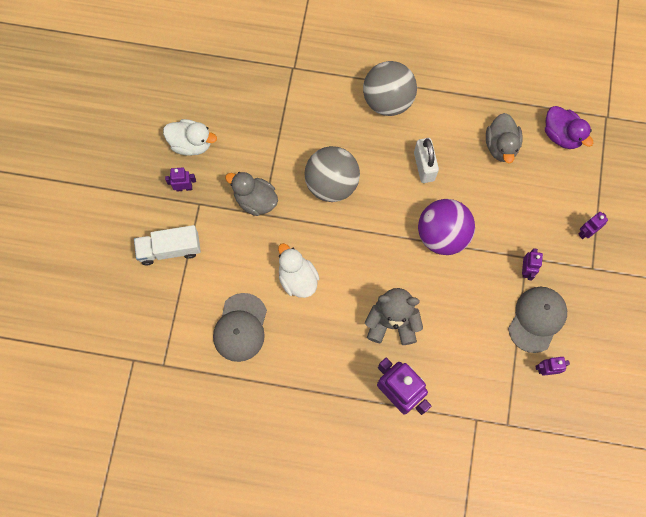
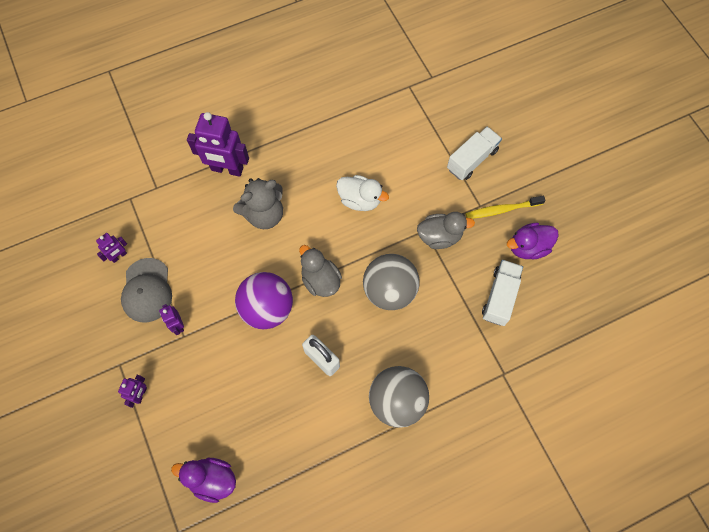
camera: 145 degrees right, 5 degrees down
white duck [163,119,217,156] -> purple duck [507,223,559,259]
purple robot [165,167,196,192] -> yellow toothbrush [466,196,546,219]
grey cap [213,293,267,362] -> none
grey duck [486,113,523,163] -> grey duck moved to [299,245,342,297]
none -> white truck [482,260,523,326]

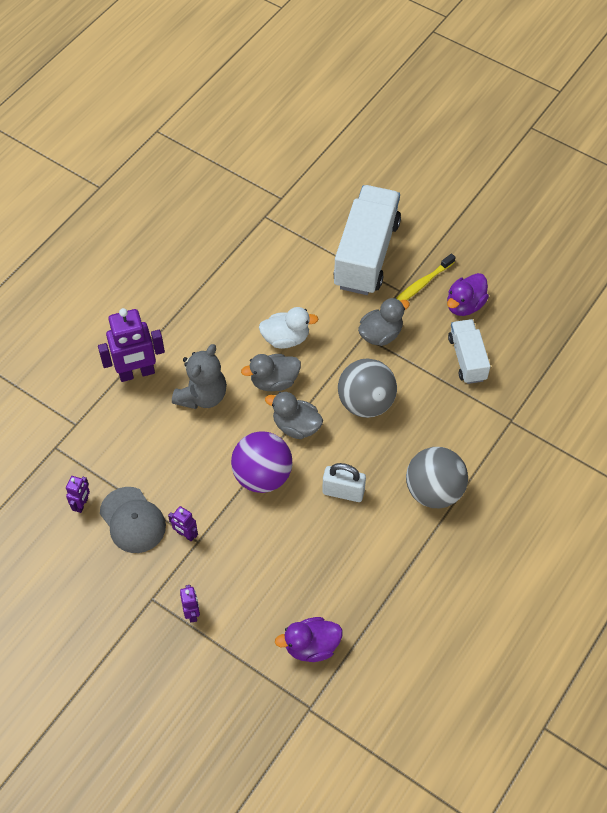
camera: 30 degrees left, 10 degrees down
white truck [447,127,502,180] -> white truck [333,185,401,295], size x1.82
none -> grey duck [241,354,301,391]

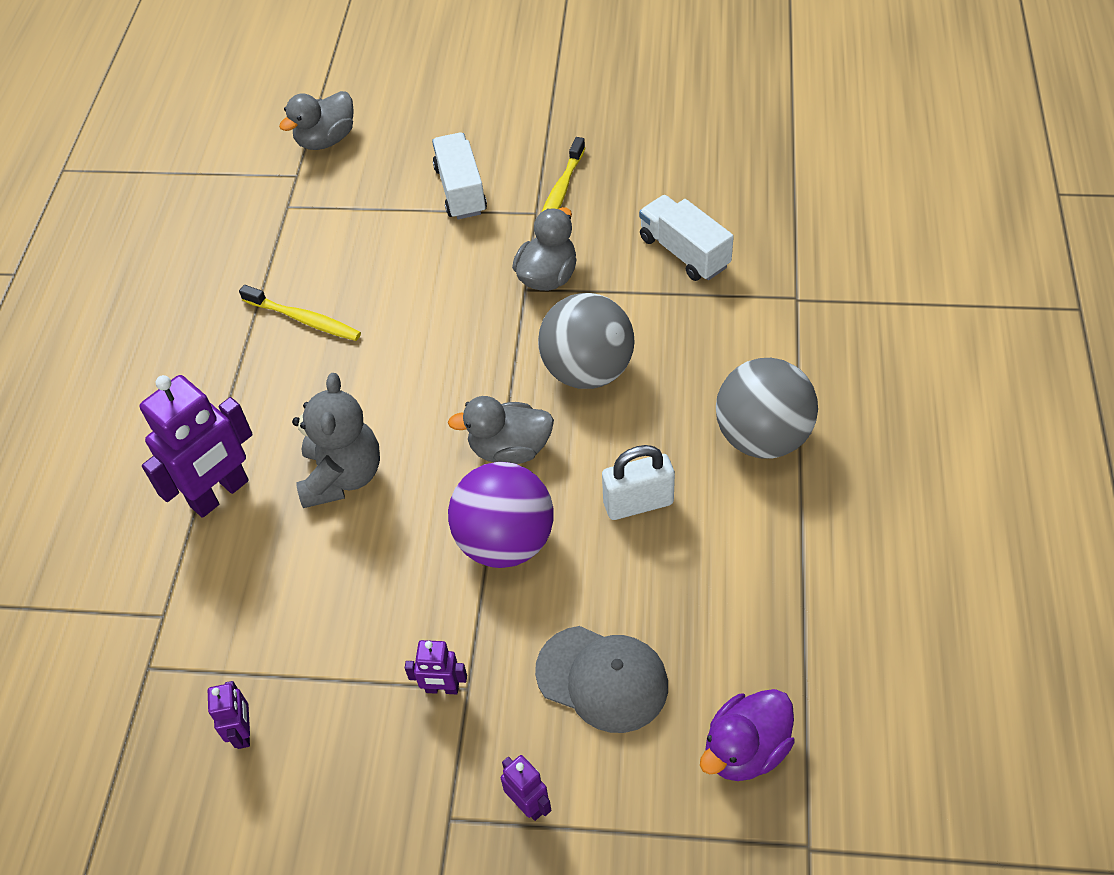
camera: 25 degrees left, 5 degrees down
grey cap [100,487,166,553] -> grey cap moved to [535,626,668,733]
grey duck [241,354,301,391] -> grey duck moved to [279,91,354,150]
white duck [259,307,319,349] -> none
white truck [333,185,401,295] -> white truck [432,133,487,220], size x0.55
purple duck [447,273,489,316] -> none
none -> yellow toothbrush [239,285,361,341]

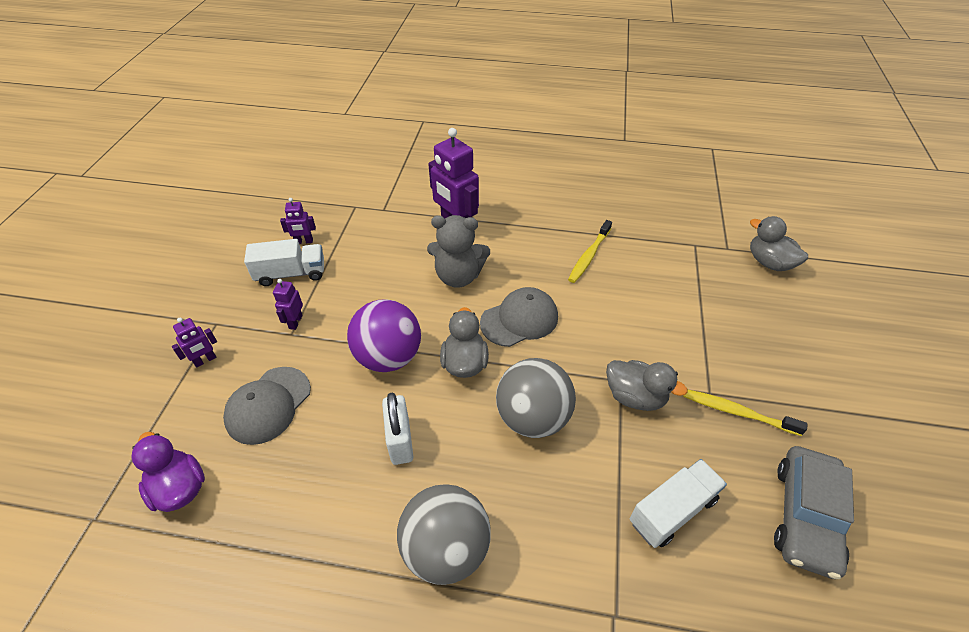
camera: 90 degrees right, 5 degrees down
white truck [432,133,487,220] -> white truck moved to [244,239,324,286]
none -> grey cap [480,287,558,347]
none -> grey car [774,446,854,579]

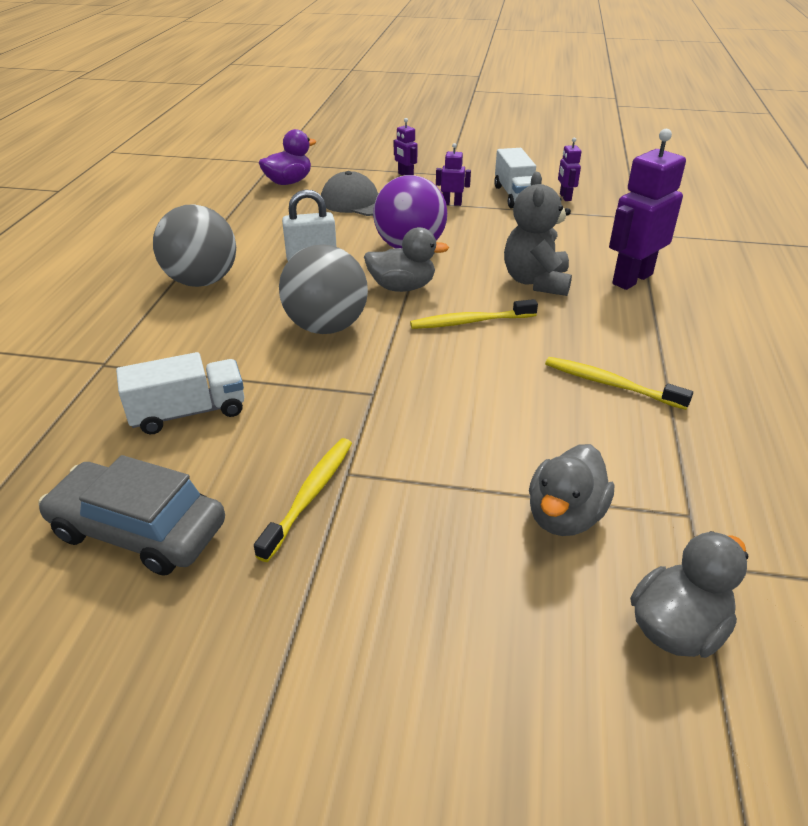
camera: 90 degrees right, 10 degrees down
grey cap [480,287,558,347] -> yellow toothbrush [410,299,538,329]
grey duck [606,360,688,411] -> grey duck moved to [529,444,614,536]
white truck [630,459,727,548] -> white truck turned 75 degrees counterclockwise [116,352,244,434]

